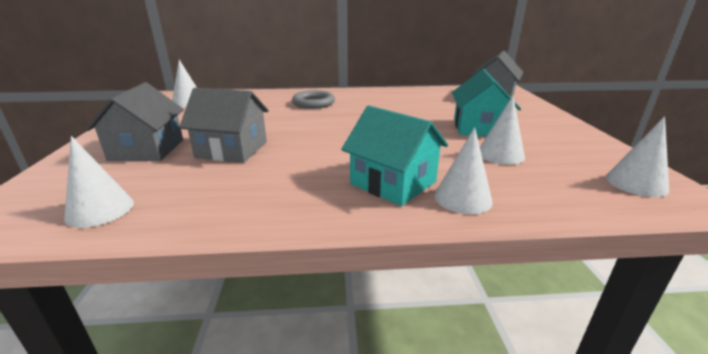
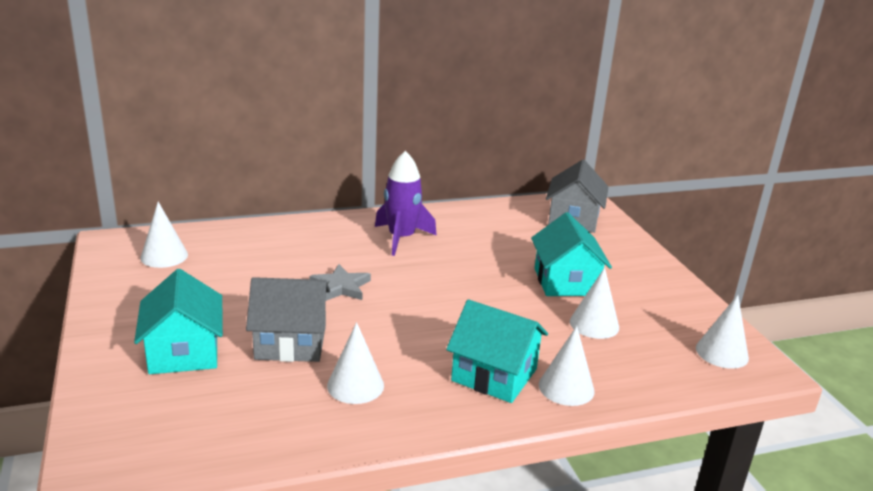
camera: 15 degrees left, 0 degrees up
white cone [64,136,134,228] -> white cone moved to [327,322,384,404]
grey house [86,82,184,161] -> turquoise house [134,269,223,374]
grey ring [292,90,335,109] -> none
none -> grey star [310,264,371,301]
none -> purple rocket [375,151,437,256]

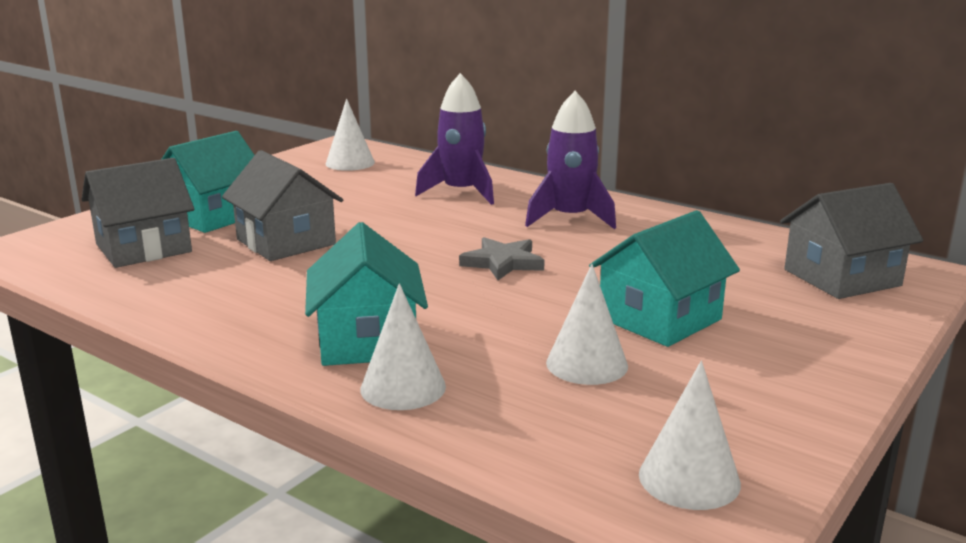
camera: 55 degrees right, 5 degrees down
grey star [310,264,371,301] -> grey star moved to [459,237,545,280]
white cone [327,322,384,404] -> none
none -> grey house [82,158,194,268]
none -> purple rocket [415,73,494,205]

